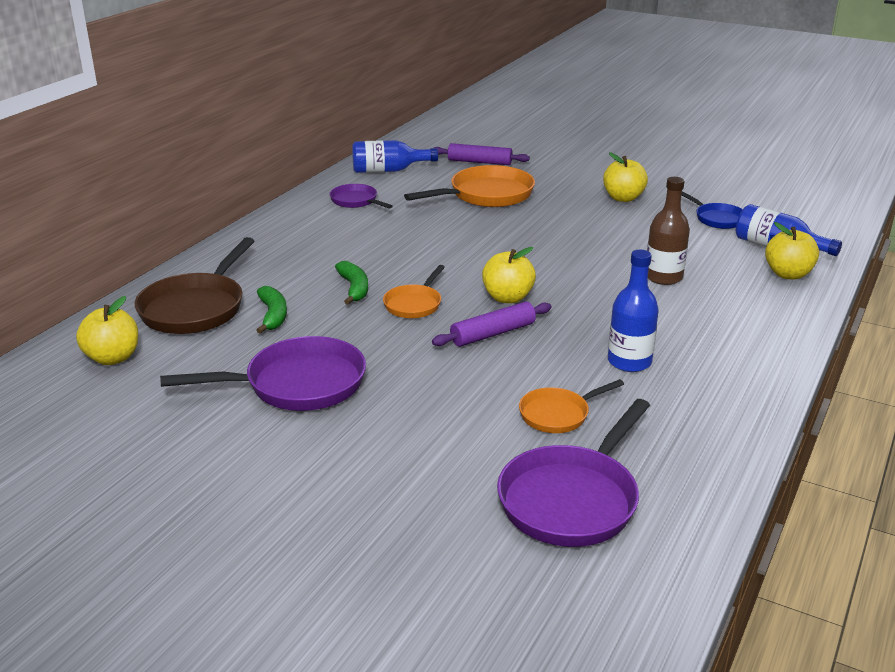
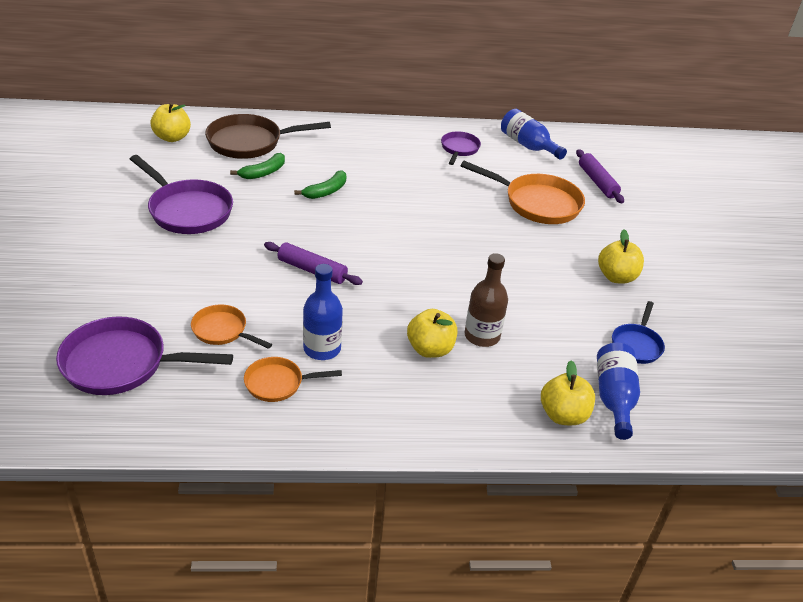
camera: 55 degrees right, 10 degrees up
orange pan [383,265,445,318] -> orange pan moved to [244,357,342,402]
yellow apple [482,247,536,303] -> yellow apple moved to [407,309,457,358]

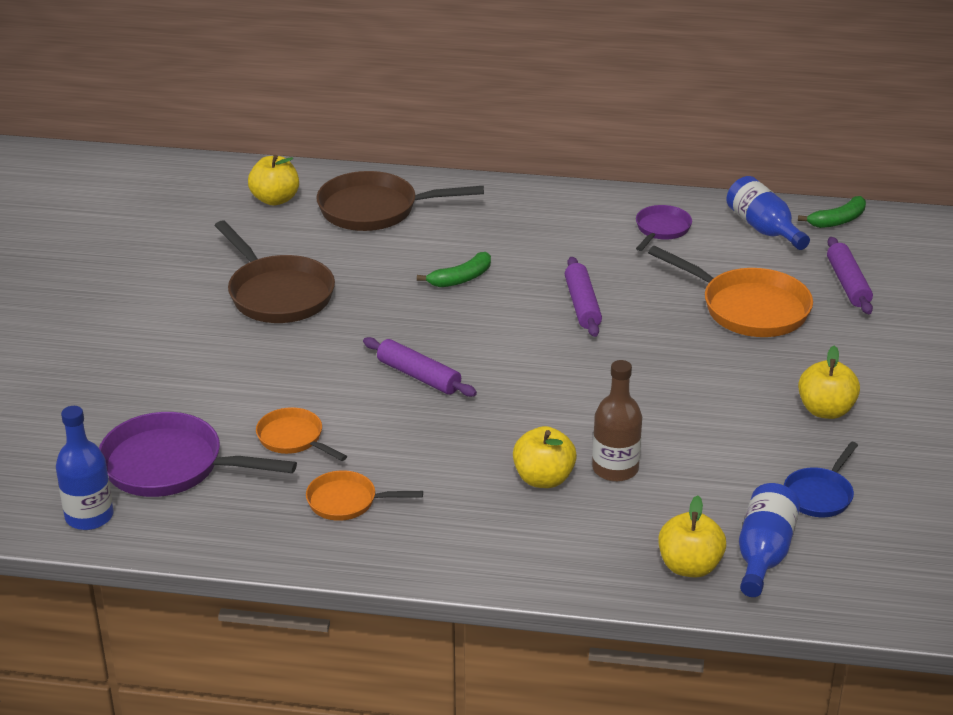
camera: 15 degrees right, 5 degrees down
purple pan [130,155,233,234] -> brown pan [215,220,335,323]
green banana [230,153,285,179] -> green banana moved to [798,196,866,228]
blue bottle [303,264,343,360] -> blue bottle moved to [56,406,114,530]
none -> purple rolling pin [565,257,602,337]

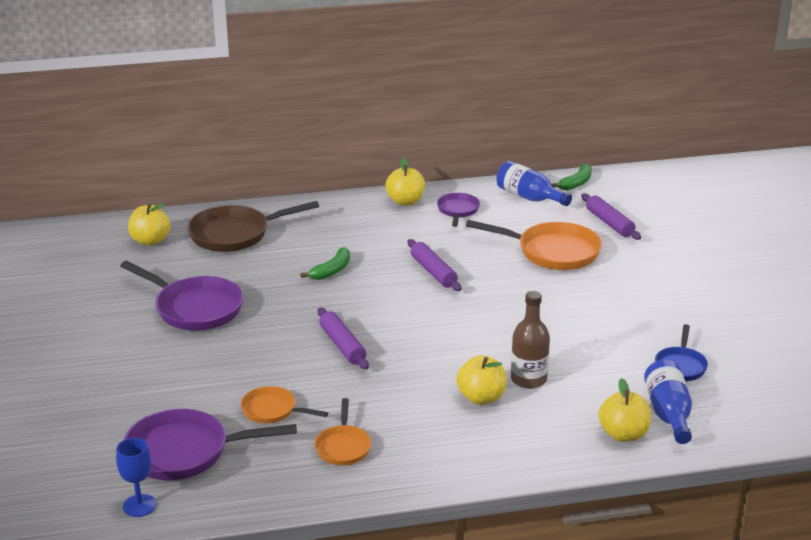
camera: 20 degrees left, 5 degrees down
blue bottle [56,406,114,530] -> blue goblet [116,438,156,517]
brown pan [215,220,335,323] -> purple pan [120,261,243,330]
orange pan [306,471,423,521] -> orange pan turned 75 degrees counterclockwise [314,398,371,465]
purple rolling pin [363,337,477,397] -> purple rolling pin turned 45 degrees clockwise [318,307,369,369]
yellow apple [798,346,860,419] -> yellow apple moved to [386,158,425,206]

